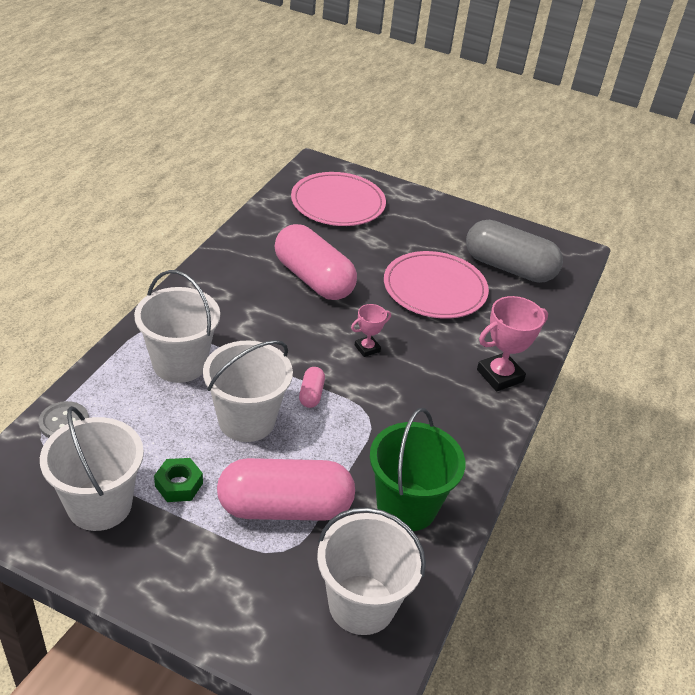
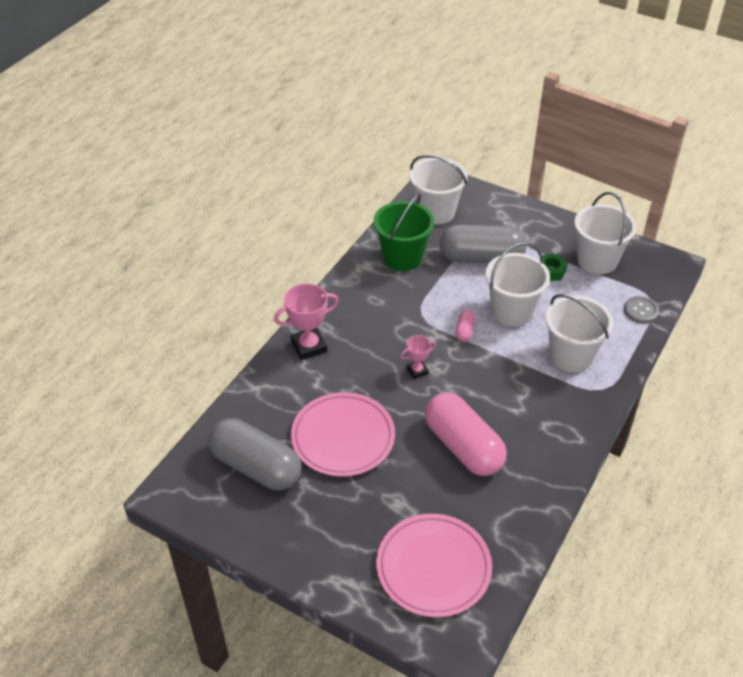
camera: 170 degrees left, 5 degrees up
pink capsule [217,458,355,521] -> grey capsule [439,225,527,263]

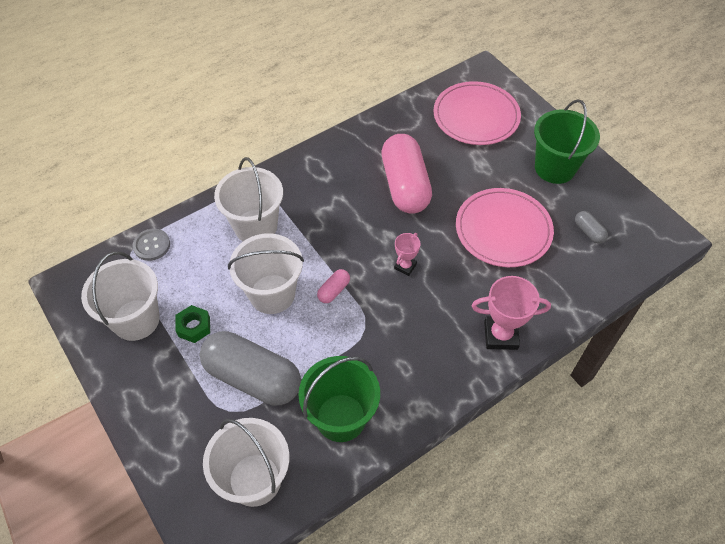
camera: 155 degrees left, 10 degrees up
grey capsule [208,418,302,490] -> grey capsule [575,211,608,243], size x0.42
pink trophy [400,335,436,379] -> pink trophy turned 60 degrees counterclockwise [394,233,421,276]
none -> green bucket [534,99,600,184]

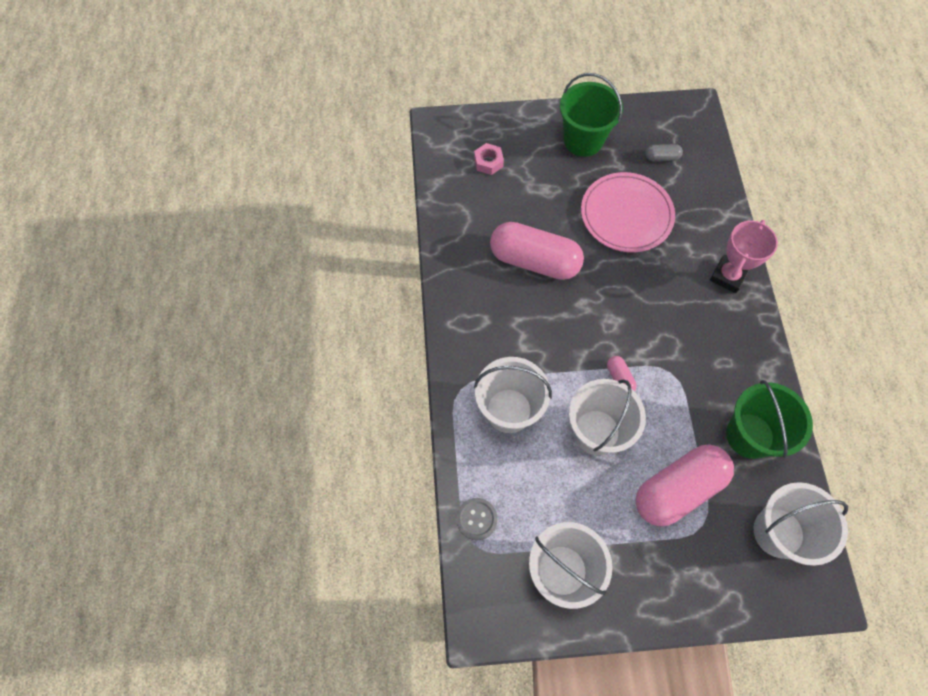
camera: 60 degrees left, 10 degrees up
green nut [176,305,210,343] -> none
grey capsule [200,331,301,405] -> pink capsule [636,445,734,526]
pink trophy [394,233,421,276] -> none
pink plate [433,81,521,145] -> pink nut [474,143,504,175]

